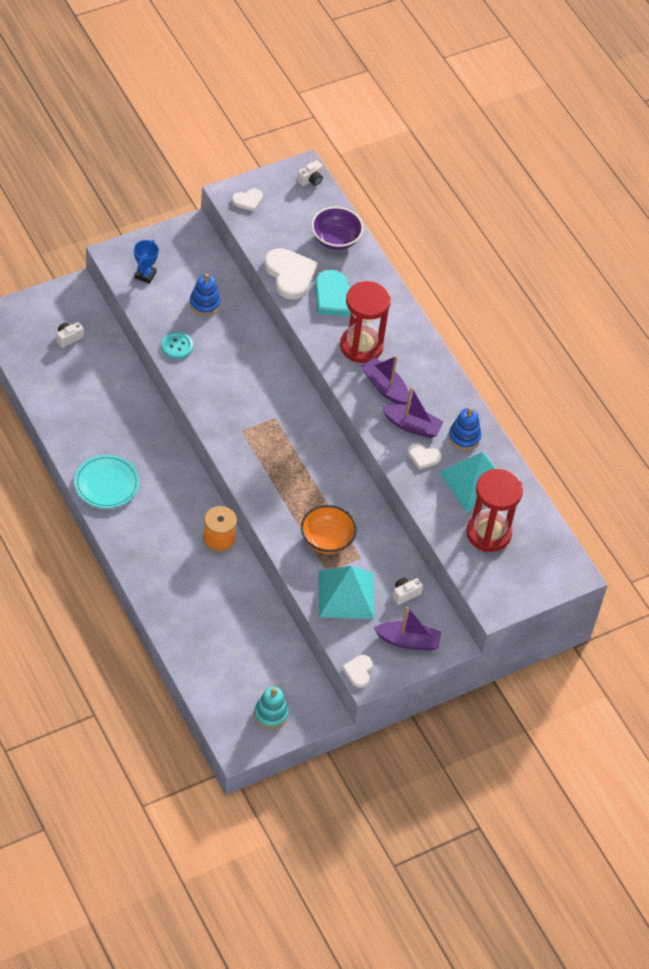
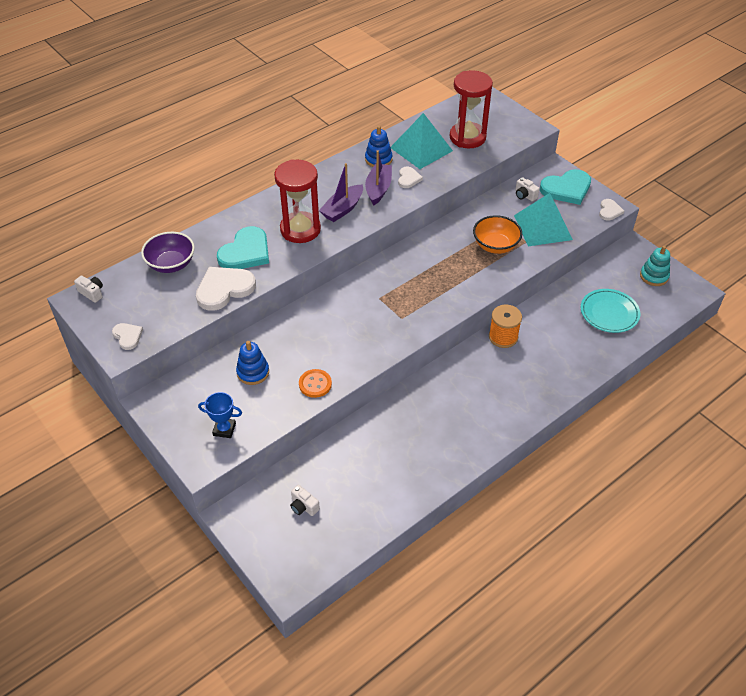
camera: 95 degrees left, 5 degrees down
turquoise plate [74,455,139,508] -> turquoise plate moved to [581,289,640,333]
turquoise button [161,332,193,359] -> orange button [299,369,332,398]
white heart [342,655,373,688] -> white heart turned 75 degrees counterclockwise [599,199,624,221]
purple boat [374,606,441,651] -> turquoise heart [540,169,591,205]

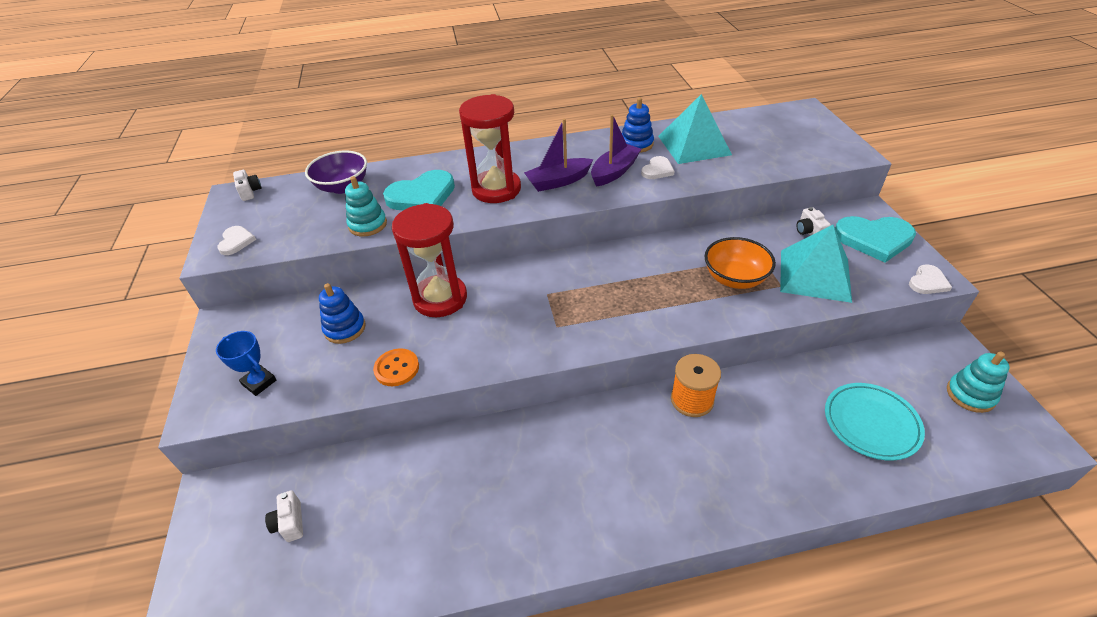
camera: 30 degrees right, 5 degrees down
white heart [196,267,256,311] -> turquoise stacking toy [345,176,387,237]
red hourglass [450,70,493,148] -> red hourglass moved to [392,203,467,317]

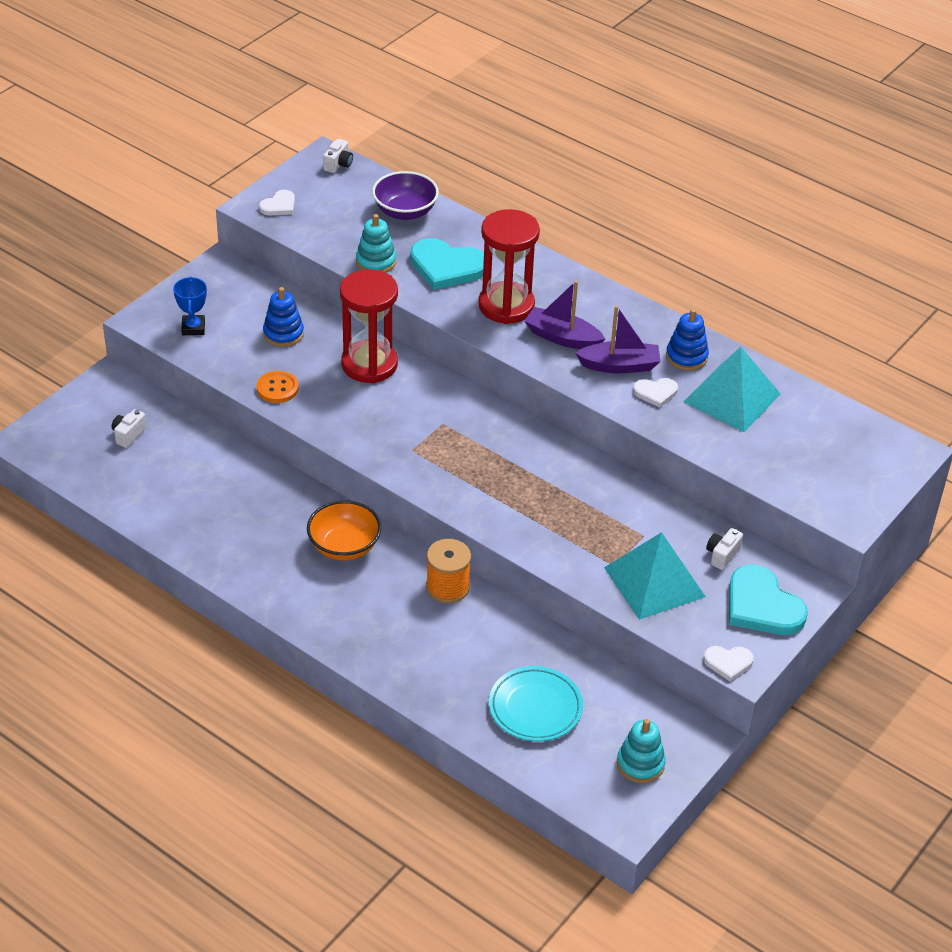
camera: 45 degrees right, 0 degrees up
orange bowl [704,237,776,289] -> orange bowl moved to [307,500,381,561]

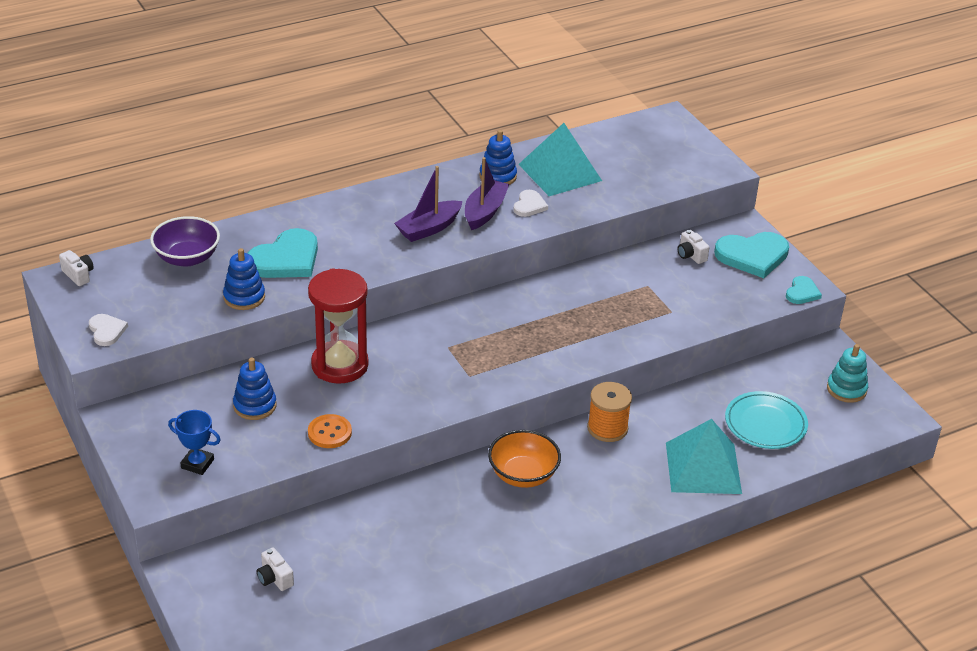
camera: 65 degrees left, 5 degrees down
turquoise stacking toy [356,214,396,273] -> blue stacking toy [223,248,265,310]
red hourglass [478,209,540,324] -> none
turquoise pyramid [604,532,706,620] -> turquoise pyramid moved to [666,419,742,494]
white heart [703,646,754,681] -> turquoise heart [786,276,822,304]

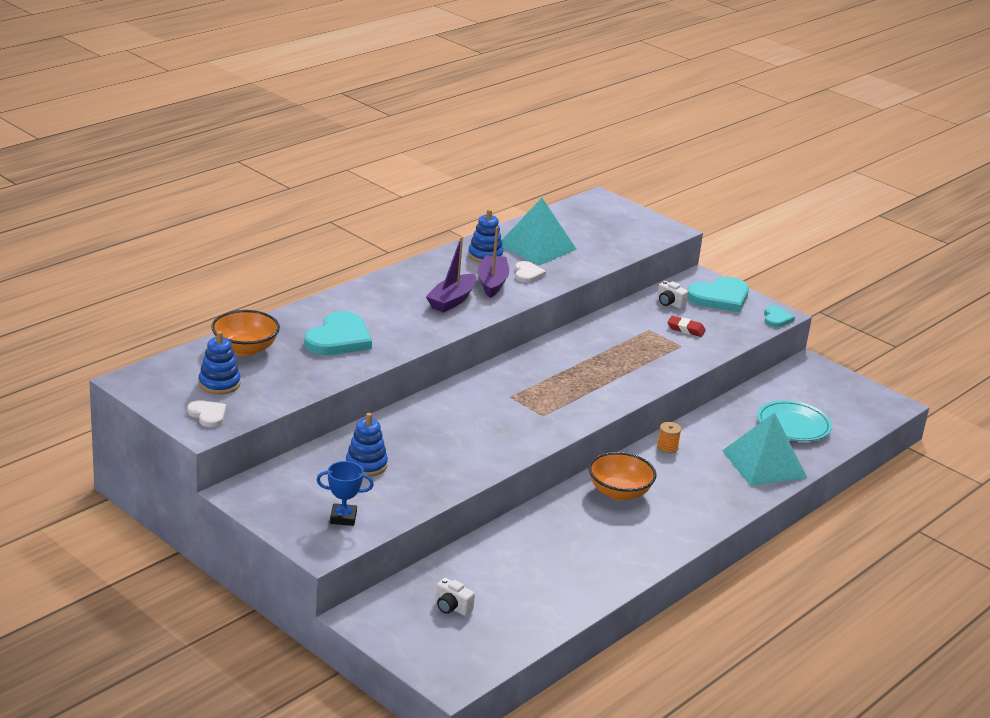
camera: 20 degrees left, 10 degrees down
white camera [59,250,94,286] -> none
purple bowl [150,216,220,267] -> orange bowl [211,310,280,356]
blue stacking toy [223,248,265,310] -> blue stacking toy moved to [199,331,240,395]
red hourglass [308,268,369,384] -> none
orange button [308,414,352,448] -> none
orange spool [587,382,632,442] -> orange spool [657,422,681,453], size x0.57
turquoise stacking toy [827,344,868,403] -> none
none -> red eraser [668,316,706,337]

